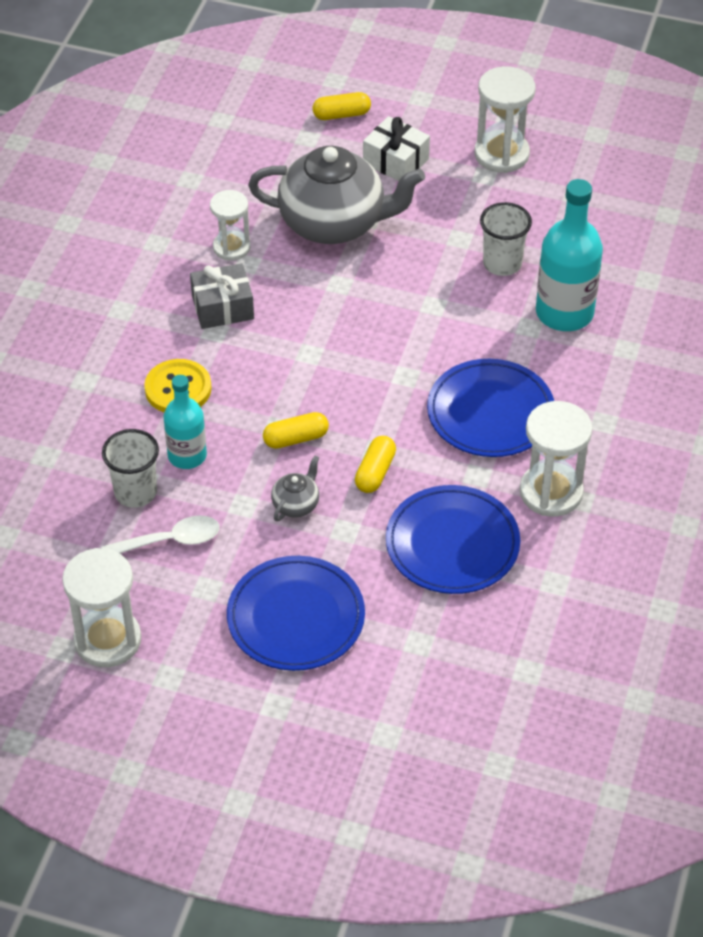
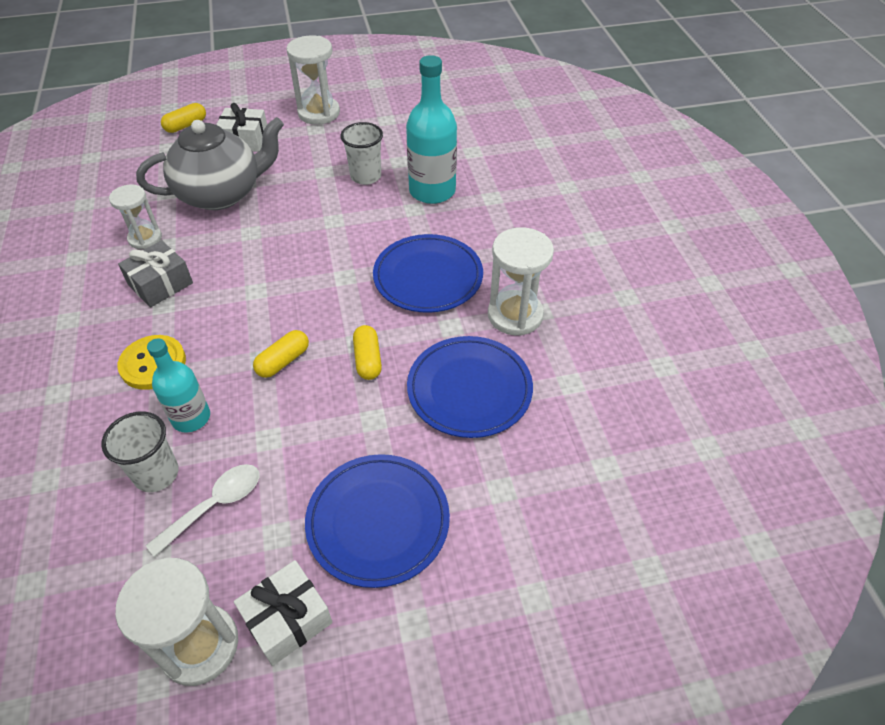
camera: 30 degrees left, 0 degrees up
grey teapot [271,456,319,521] -> none
none -> white gift [234,560,333,666]

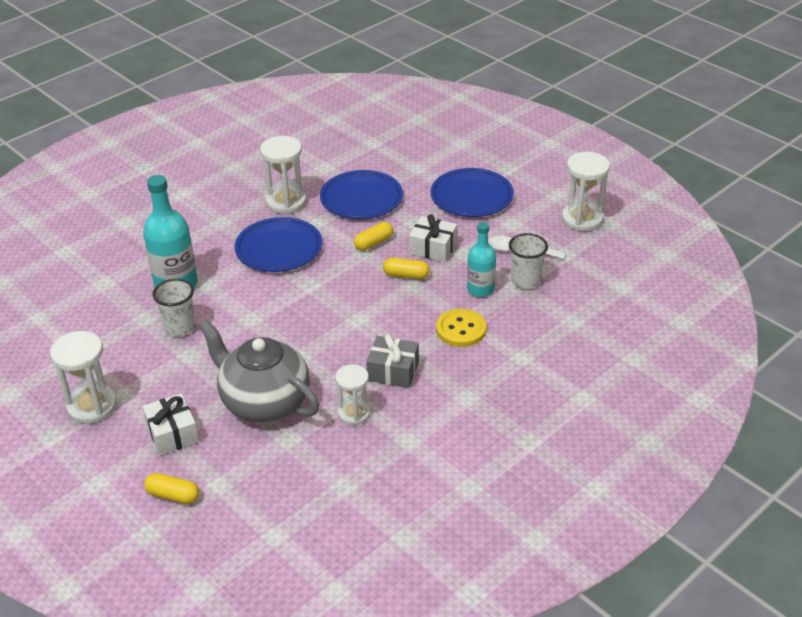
camera: 120 degrees left, 10 degrees down
white gift [234,560,333,666] -> white gift moved to [409,214,457,262]

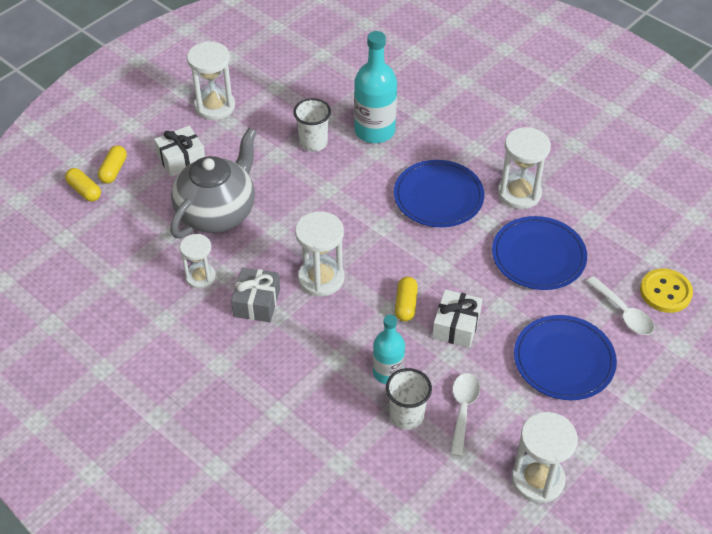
camera: 85 degrees right, 10 degrees up
yellow capsule [354,222,393,251] -> yellow capsule moved to [65,168,101,202]
yellow button [436,309,486,347] -> yellow button moved to [640,268,693,313]
none -> white hourglass [295,211,344,297]
none -> white spoon [586,276,654,335]

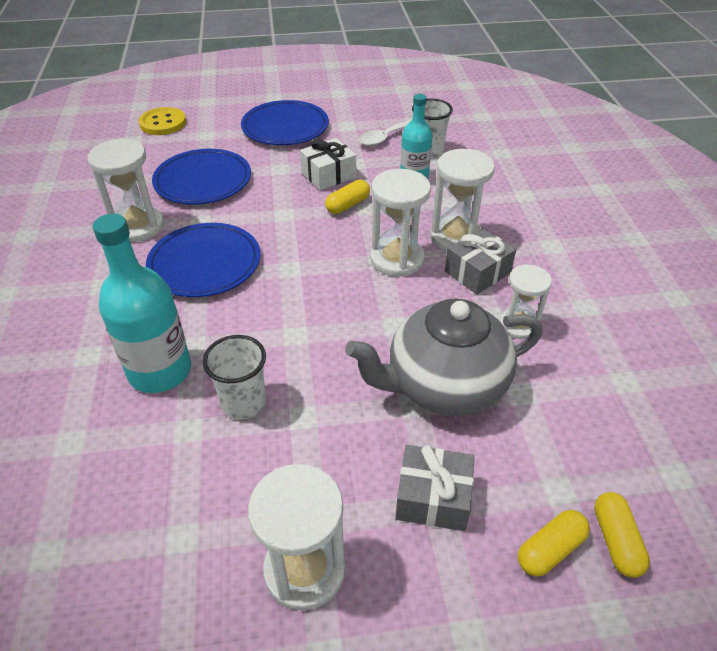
camera: 140 degrees left, 5 degrees down
white gift [154,126,205,177] -> grey gift [395,445,474,531]
white hourglass [512,412,578,503] -> white hourglass moved to [430,149,495,252]
white spoon [586,276,654,335] -> none

